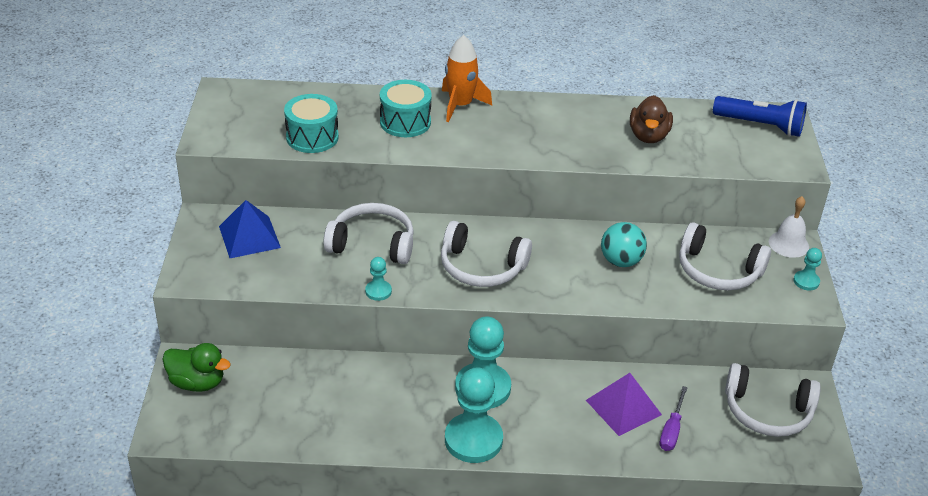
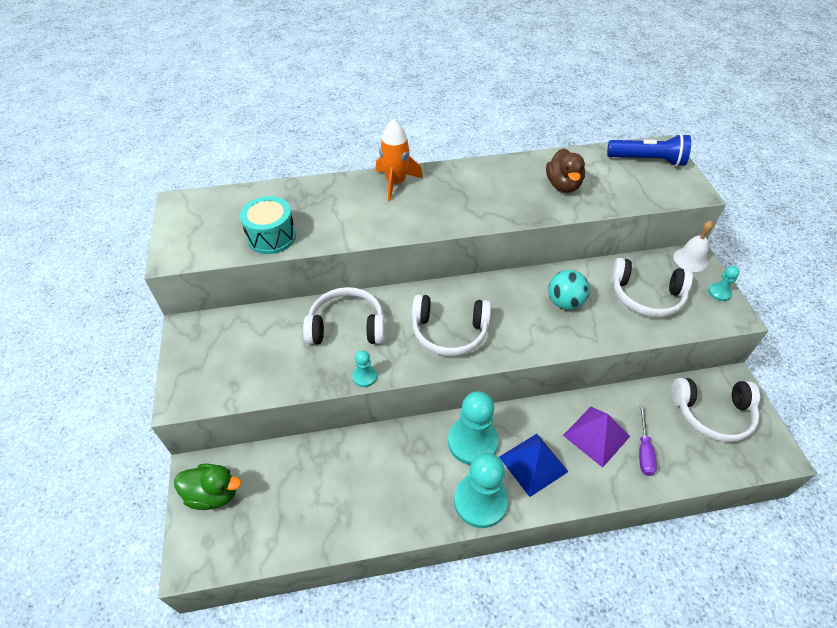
camera: 10 degrees left, 10 degrees up
blue pyramid [219,200,281,258] -> blue pyramid moved to [499,434,569,497]
turquoise drum [380,80,432,137] -> none

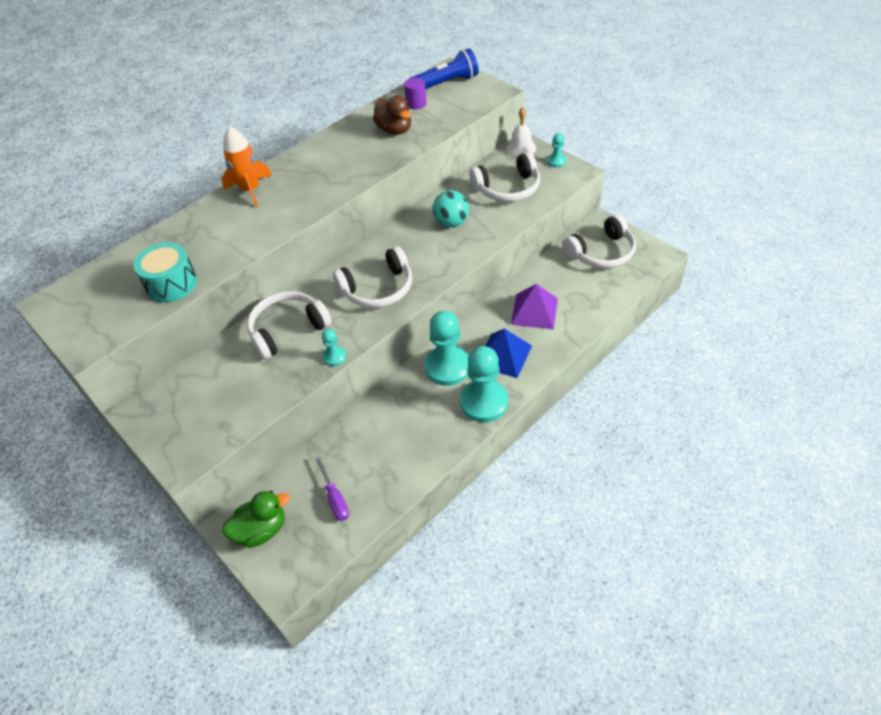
camera: 30 degrees left, 0 degrees up
purple screwdriver [639,406,657,476] -> purple screwdriver moved to [315,455,349,521]
none -> purple cylinder [404,78,426,110]

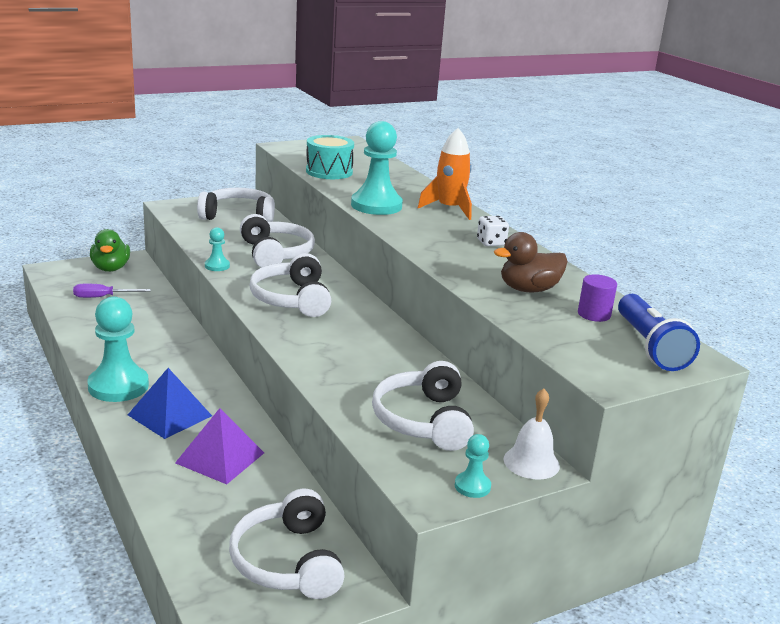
camera: 100 degrees right, 25 degrees down
turquoise pawn [424,311,469,386] -> turquoise pawn moved to [351,121,403,215]
turquoise ball [433,190,469,227] -> none
none -> white headphones [197,188,275,222]
none -> white dice [477,216,509,246]

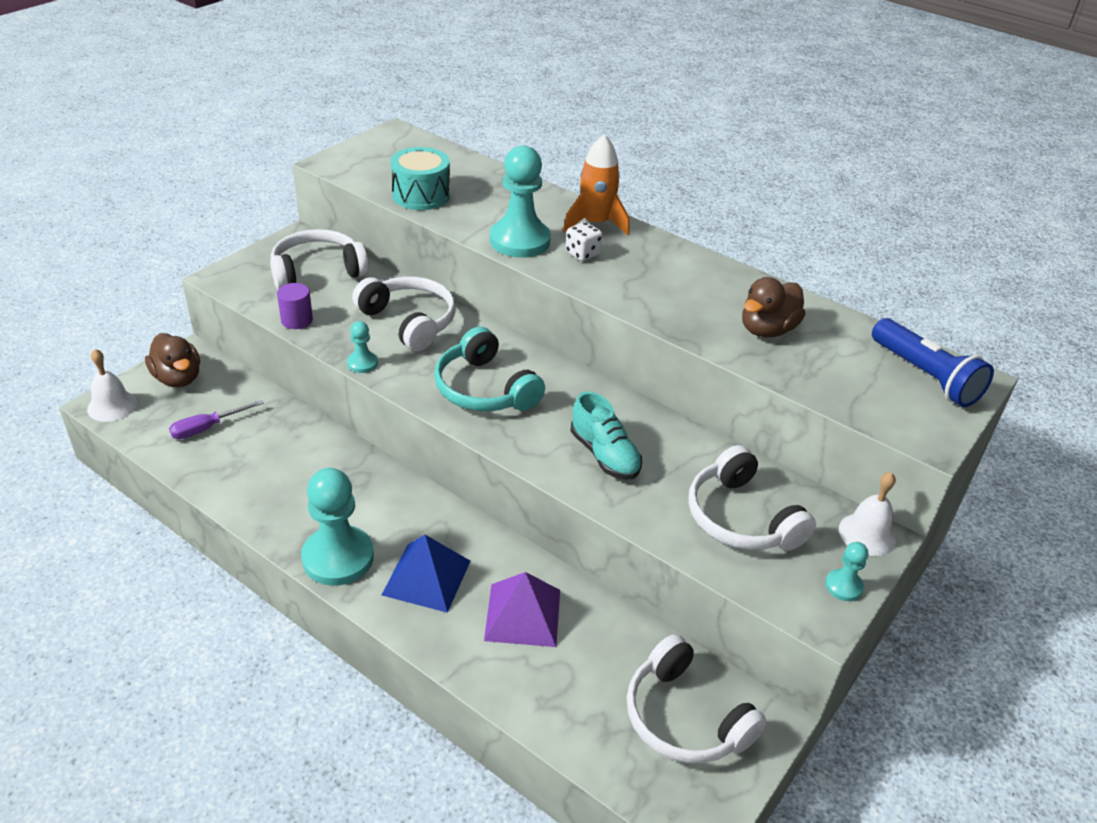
camera: 25 degrees left, 15 degrees up
green duck [90,229,130,272] -> brown duck [145,333,200,387]
white headphones [249,253,331,317] -> turquoise headphones [434,327,545,412]
white dice [477,216,509,246] -> white dice moved to [565,222,603,261]
purple cylinder [578,274,617,322] -> purple cylinder moved to [277,283,313,329]
none -> white bell [87,349,137,422]
none -> turquoise shoe [571,391,642,480]

